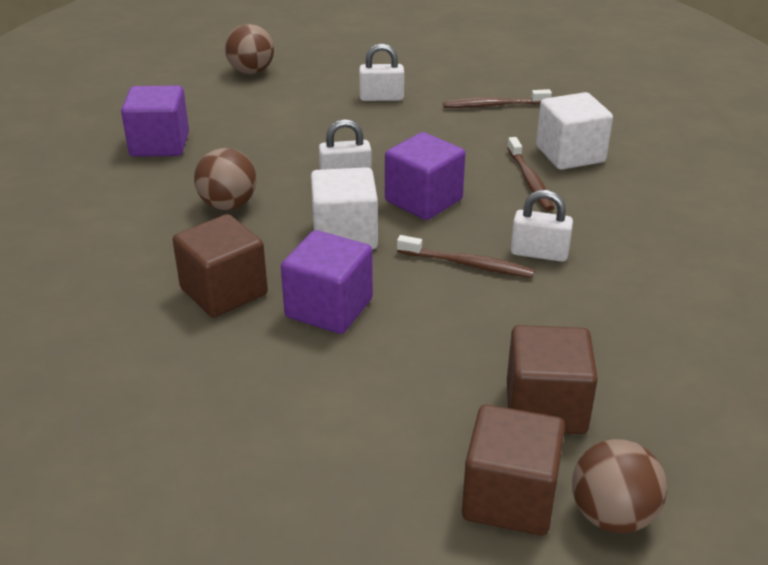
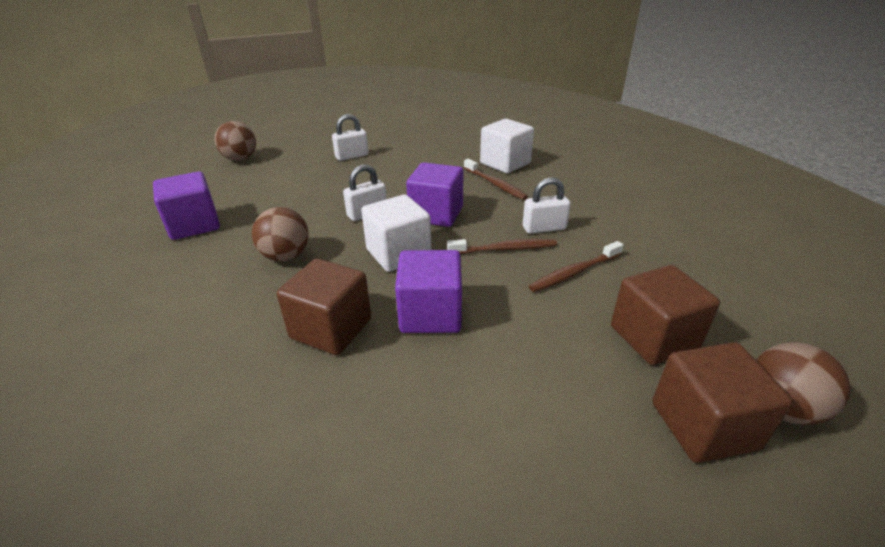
camera: 25 degrees left, 0 degrees up
brown toothbrush [443,89,552,108] -> brown toothbrush moved to [529,241,624,292]

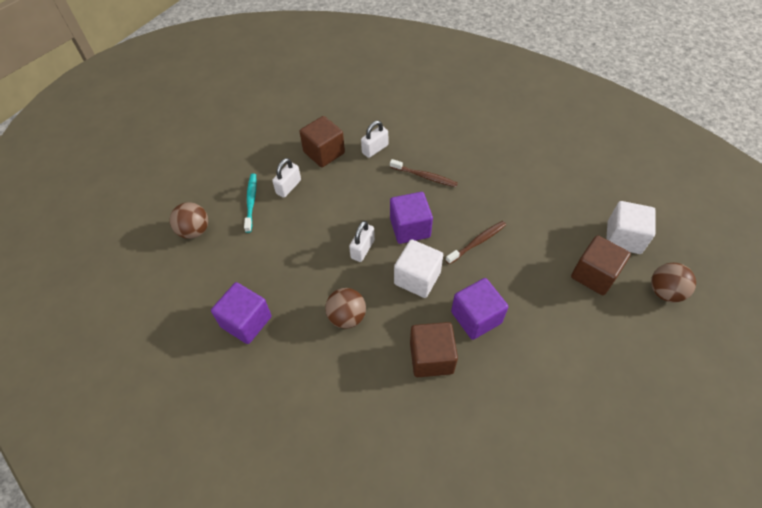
camera: 30 degrees left, 20 degrees up
white cube [480,119,534,173] -> white cube moved to [606,201,656,254]
white padlock [523,177,571,234] -> white padlock moved to [361,121,388,158]
brown toothbrush [529,241,624,292] -> none
brown cube [652,342,793,463] -> brown cube moved to [300,116,345,167]
none -> turquoise toothbrush [244,173,257,233]

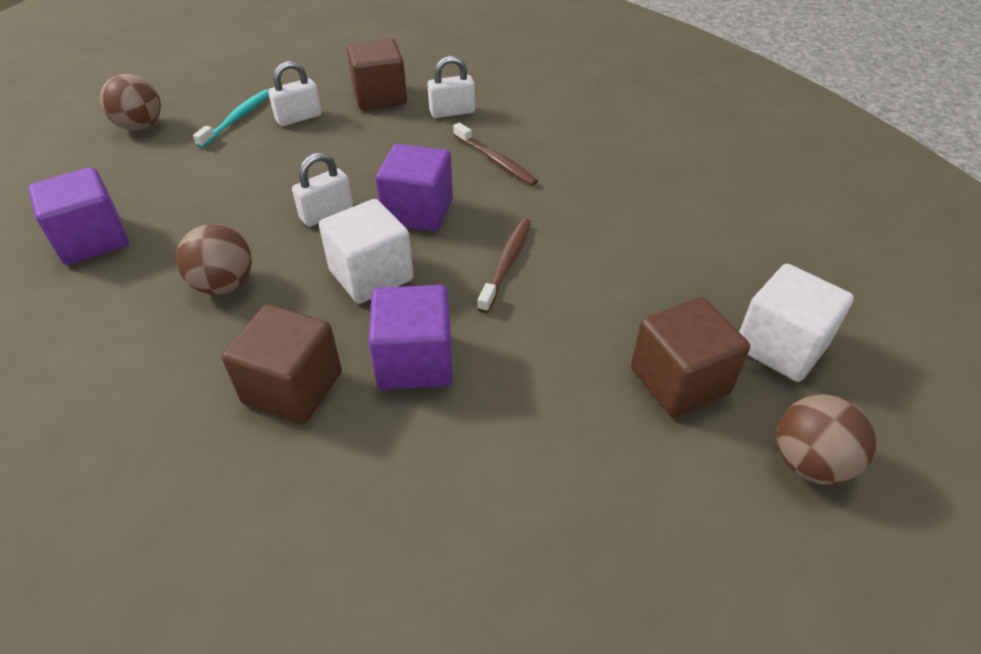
camera: 25 degrees right, 10 degrees down
brown toothbrush [446,221,506,264] -> brown toothbrush turned 60 degrees counterclockwise [477,218,531,313]

